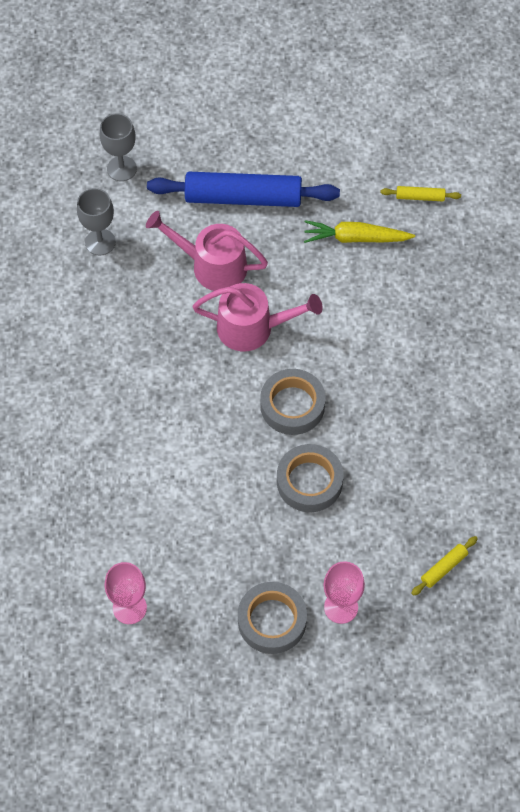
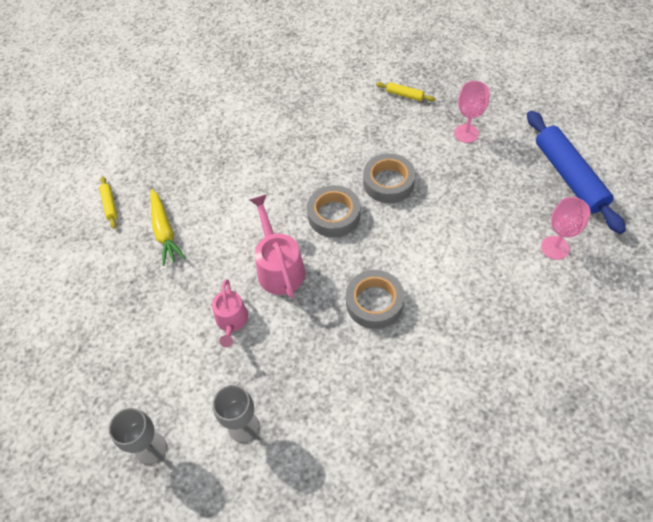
camera: 110 degrees left, 5 degrees down
pink watering can [146,211,268,291] -> pink watering can [212,279,248,347], size x0.66
blue rolling pin [147,172,340,207] -> blue rolling pin moved to [527,110,626,234]
grey tape [238,582,307,654] -> grey tape moved to [346,270,404,329]

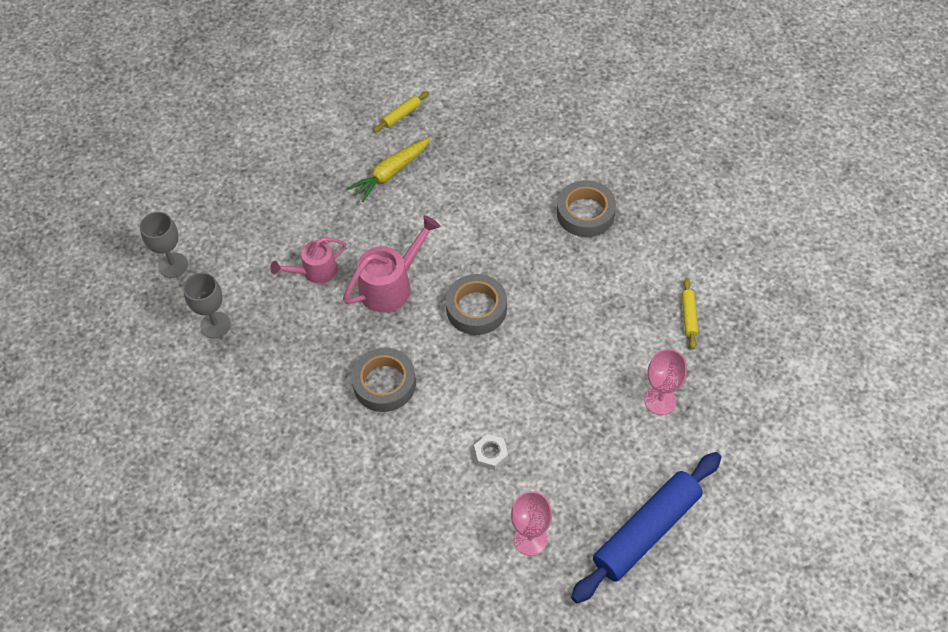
camera: 65 degrees right, 0 degrees up
grey tape [363,153,416,203] -> grey tape moved to [557,180,616,237]
none -> white nut [474,434,508,470]

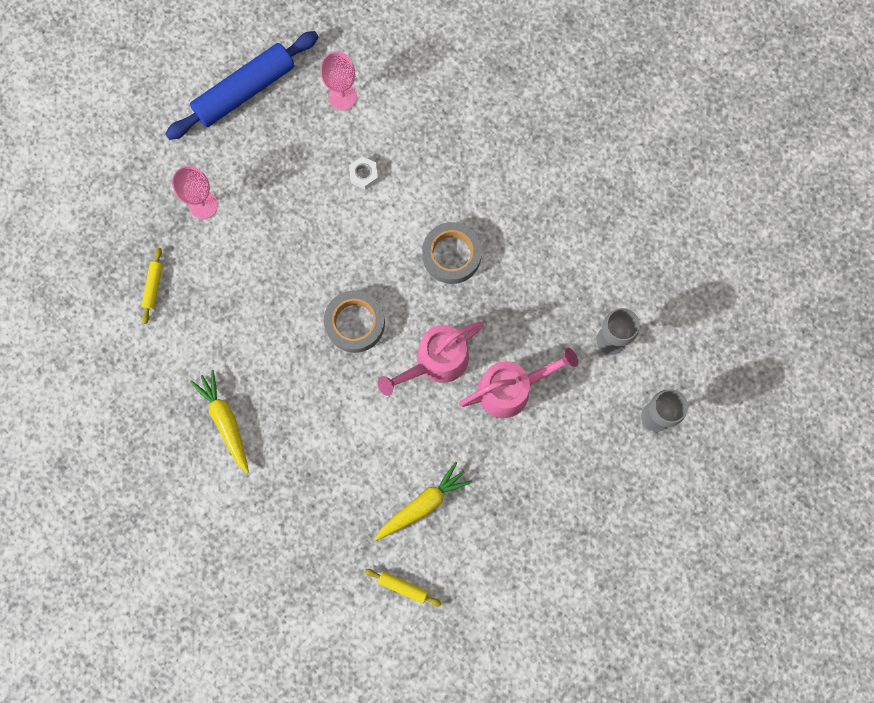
camera: 175 degrees left, 20 degrees up
pink watering can [270,238,346,283] -> pink watering can [459,348,578,418], size x1.51
yellow rolling pin [373,91,429,133] -> yellow rolling pin turned 60 degrees clockwise [364,569,442,606]
grey tape [557,180,616,237] -> yellow carrot [190,370,249,473]

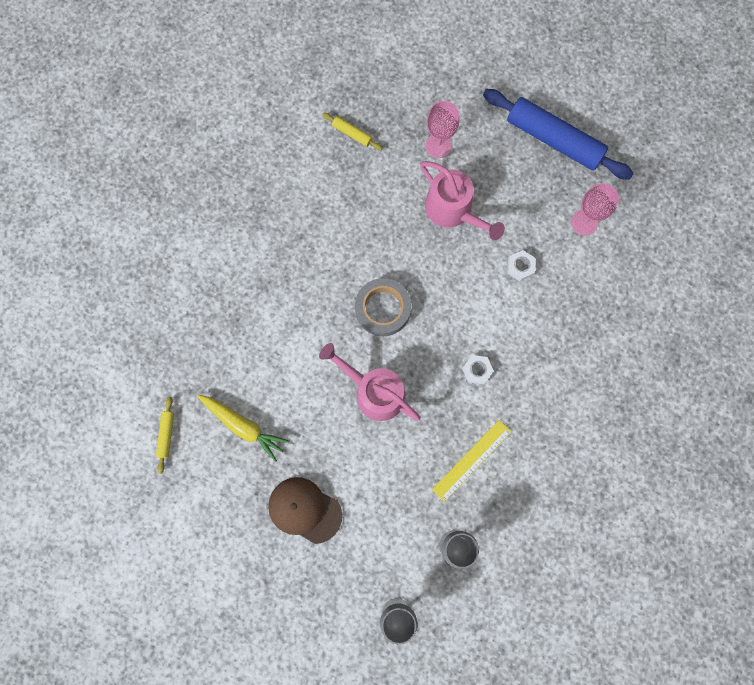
camera: 70 degrees right, 0 degrees up
yellow rolling pin [141,248,163,324] -> yellow rolling pin turned 45 degrees clockwise [322,113,382,150]
yellow carrot [190,370,249,473] -> none
grey tape [422,222,482,284] -> white nut [462,355,494,385]
pink watering can [459,348,578,418] -> pink watering can moved to [420,161,505,240]
none -> brown cap [268,477,342,544]
none -> yellow ruler [432,420,511,502]

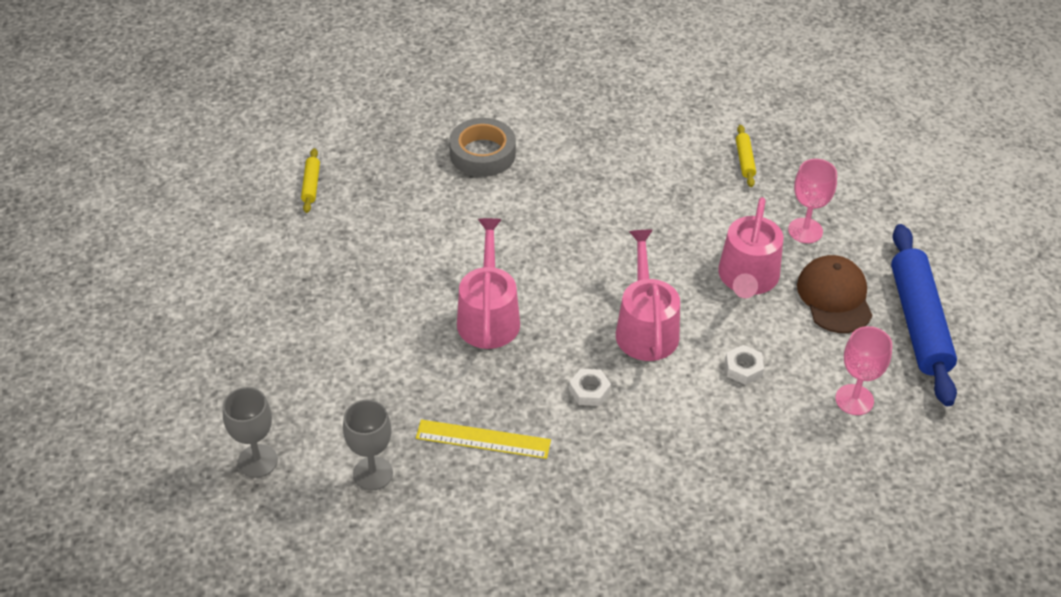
camera: 55 degrees right, 30 degrees down
yellow rolling pin [156,396,174,473] -> yellow rolling pin turned 60 degrees counterclockwise [301,148,320,213]
yellow carrot [197,395,289,462] -> none
brown cap [268,477,342,544] -> brown cap moved to [797,255,872,333]
grey tape [355,278,411,336] -> grey tape moved to [449,118,516,177]
none -> pink watering can [616,230,680,361]

